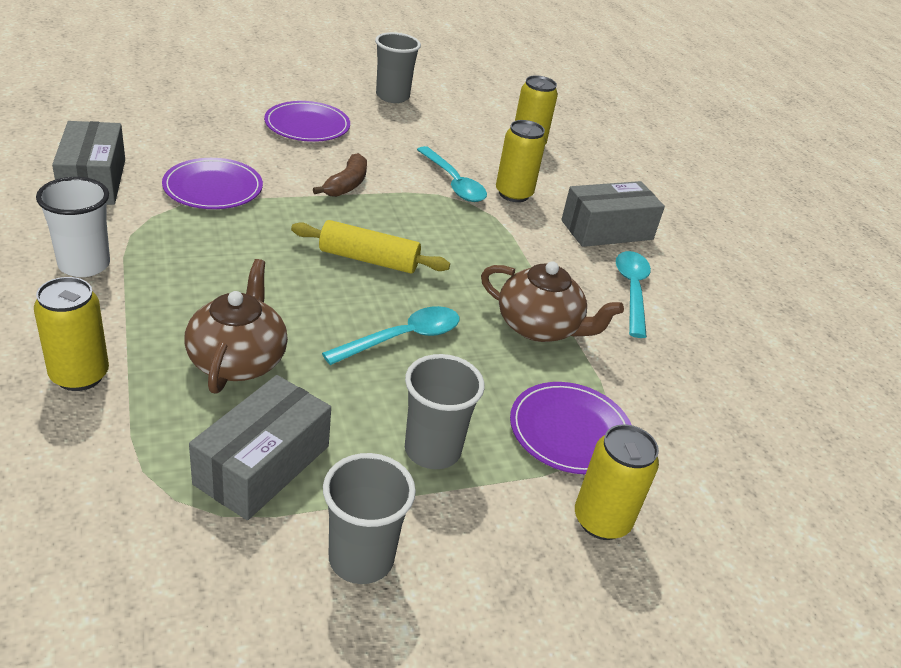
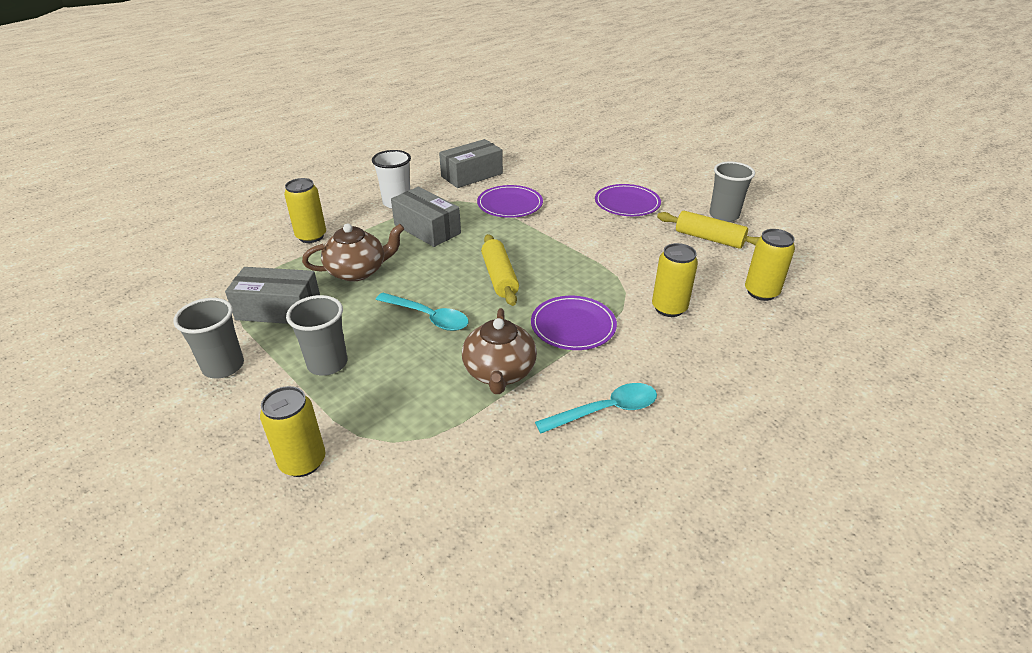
camera: 70 degrees right, 0 degrees up
brown banana [313,153,367,197] -> none
turquoise spoon [417,146,487,202] -> none
purple plate [510,382,631,475] -> purple plate moved to [531,296,617,350]
grey box [561,181,665,247] -> grey box moved to [391,187,461,247]
none -> yellow rolling pin [657,211,760,249]

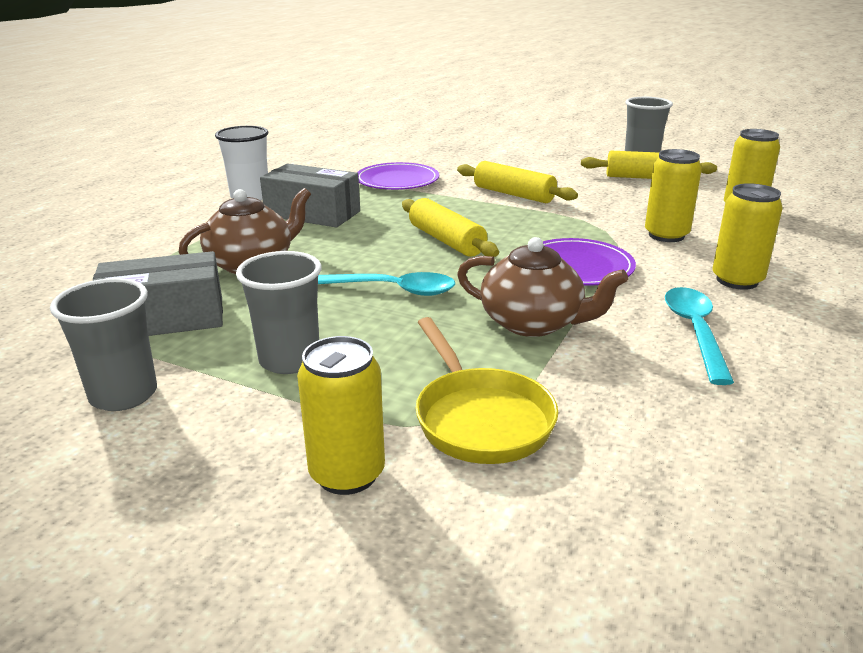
camera: 20 degrees left, 10 degrees down
yellow can [284,178,326,243] -> yellow can moved to [712,183,783,290]
grey box [439,139,503,188] -> none
brown teapot [462,308,537,394] -> brown teapot turned 45 degrees counterclockwise [457,237,628,337]
turquoise spoon [535,383,657,433] -> turquoise spoon turned 45 degrees counterclockwise [665,287,734,385]
purple plate [595,184,661,216] -> none
none -> yellow pan [416,317,558,464]
none -> yellow rolling pin [457,161,578,203]

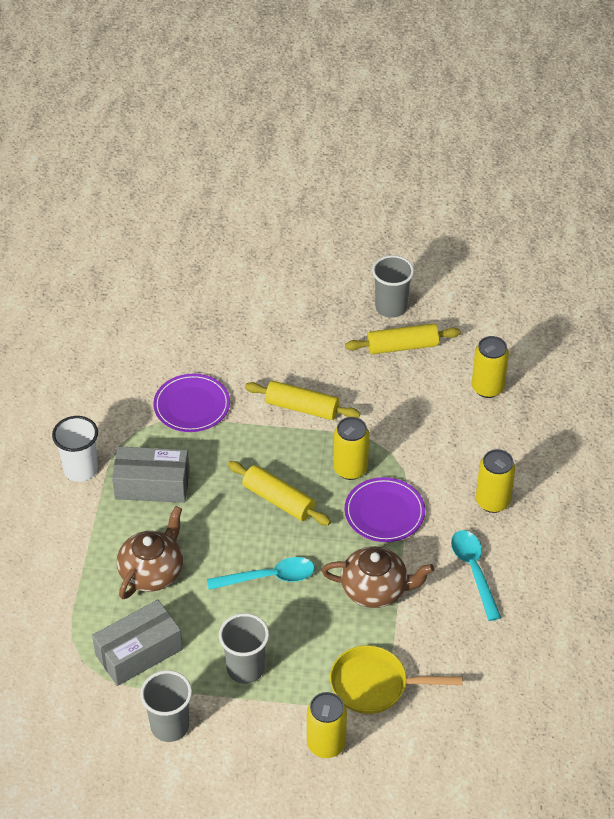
camera: 20 degrees left, 20 degrees up
yellow pan [416,317,558,464] -> yellow pan turned 135 degrees clockwise [330,645,462,714]
yellow can [645,149,702,242] -> yellow can moved to [333,417,369,480]

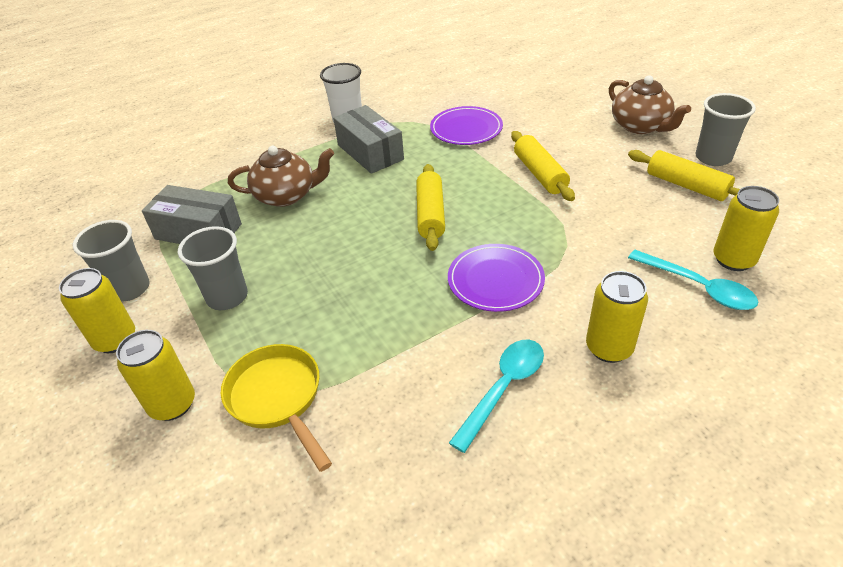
camera: 55 degrees right, 5 degrees down
turquoise spoon [207,557,315,590] -> turquoise spoon moved to [628,250,758,310]
brown teapot [322,546,434,608] -> brown teapot moved to [609,75,691,134]
yellow can [333,417,369,480] -> yellow can moved to [59,268,135,353]

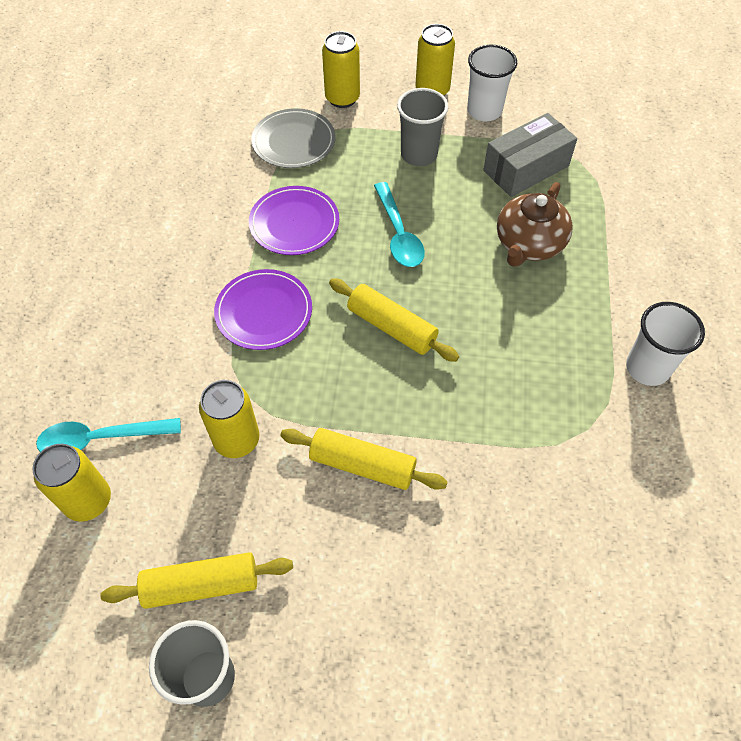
camera: 125 degrees right, 15 degrees up
grey cup [73,220,150,301] -> white cup [467,45,517,121]
yellow pan [221,344,332,472] -> grey plate [251,108,336,168]
grey box [333,105,404,174] -> none
purple plate [430,106,503,145] -> purple plate moved to [249,186,339,255]
turquoise spoon [449,340,544,453] -> turquoise spoon moved to [374,182,425,267]
yellow can [586,271,648,363] -> yellow can moved to [199,380,259,458]
brown teapot [609,75,691,134] -> none

